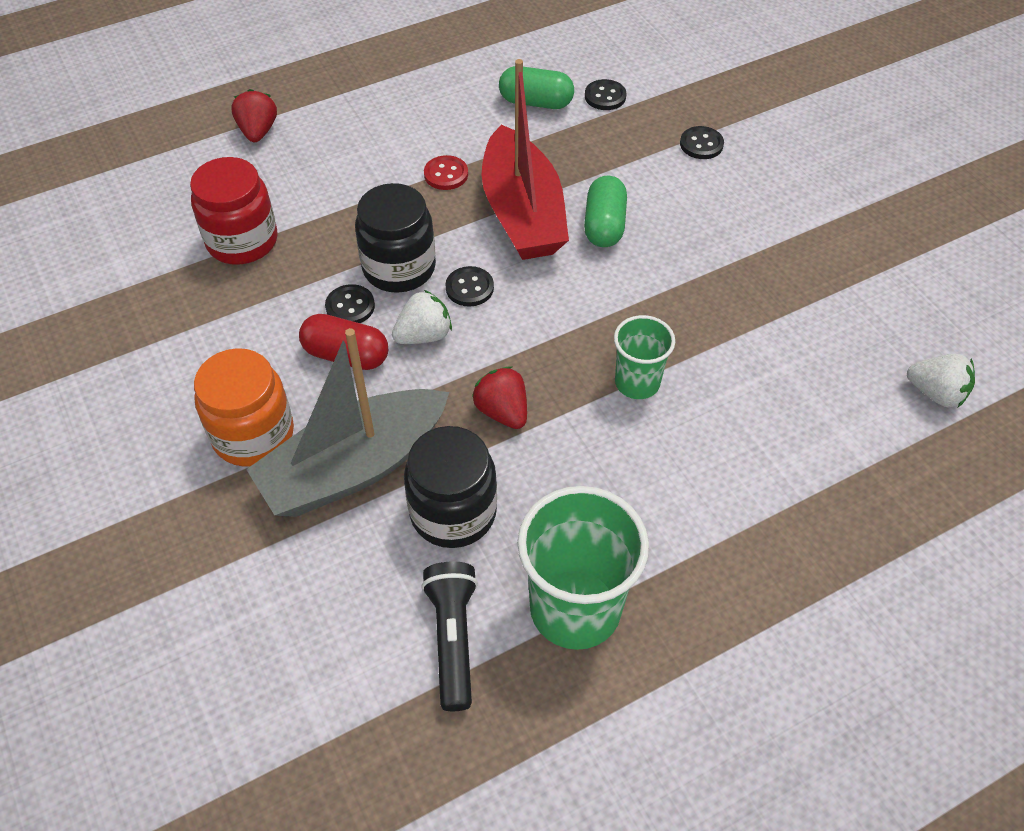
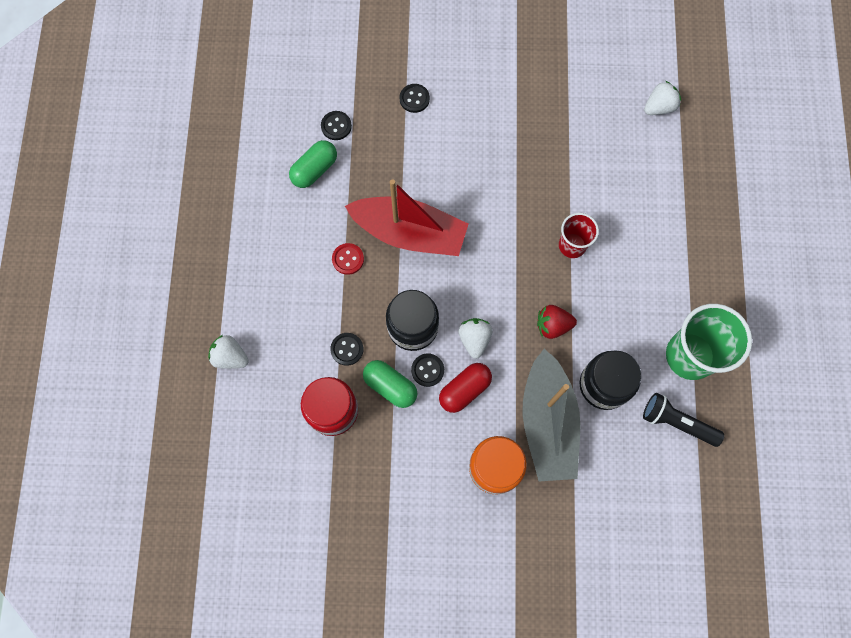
camera: 60 degrees left, 20 degrees up
red strawberry [231,89,277,142] -> white strawberry [208,335,249,369]
black button [445,266,494,307] -> black button moved to [330,333,364,366]
green capsule [584,176,627,247] -> green capsule moved to [363,360,418,408]
green cup [614,315,675,399] -> red cup [559,213,599,258]

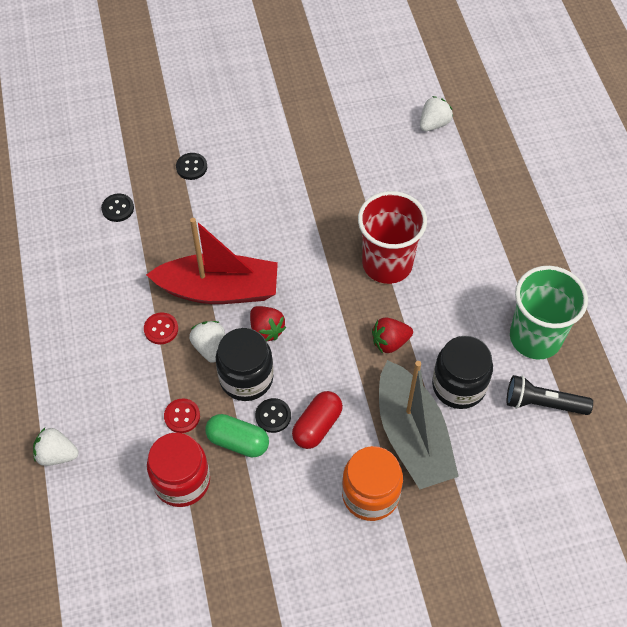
camera: 15 degrees left, 15 degrees down
green capsule [289,140,337,188] -> none
black button [330,333,364,366] -> red button [164,398,200,433]
white strawberry [458,318,493,359] -> white strawberry moved to [189,321,225,363]
red cup [559,213,599,258] -> red cup [358,191,427,284], size x1.74
none -> red strawberry [250,306,286,341]

